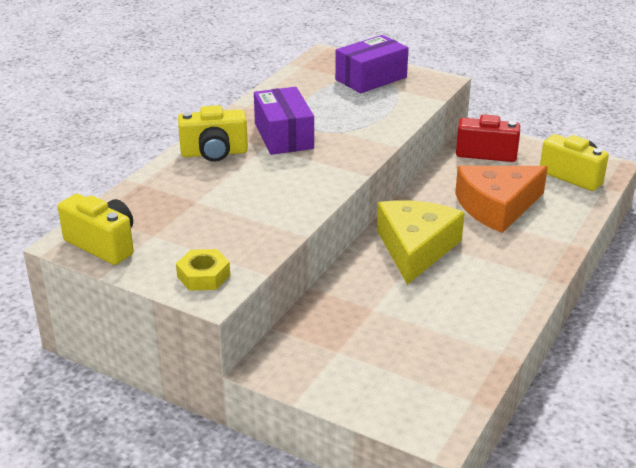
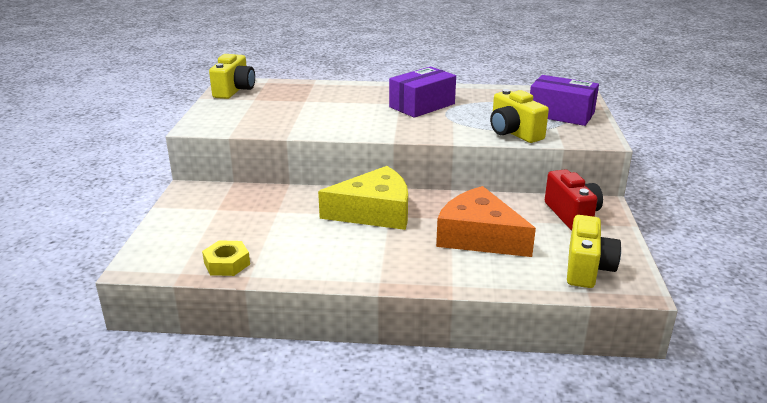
camera: 65 degrees right, 5 degrees down
yellow nut [176,249,230,291] -> yellow nut moved to [202,240,250,276]
yellow camera [178,105,248,162] -> yellow camera moved to [490,89,549,143]

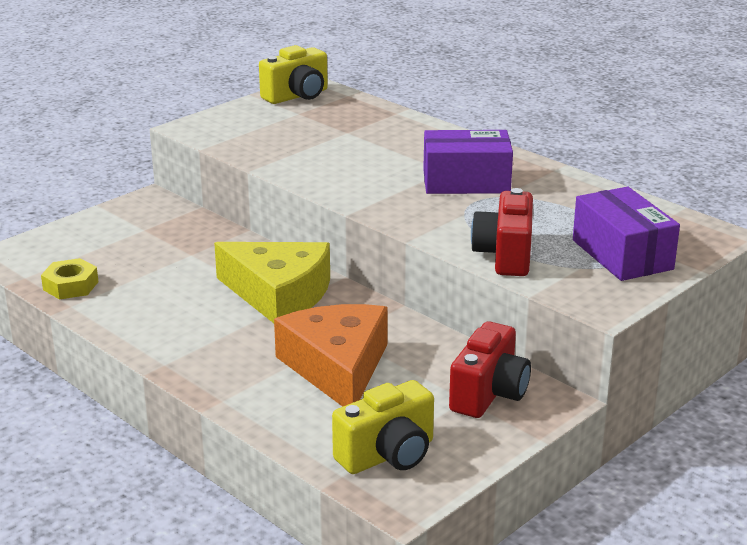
camera: 40 degrees right, 0 degrees up
yellow camera [490,89,549,143] -> red camera [471,188,533,276]

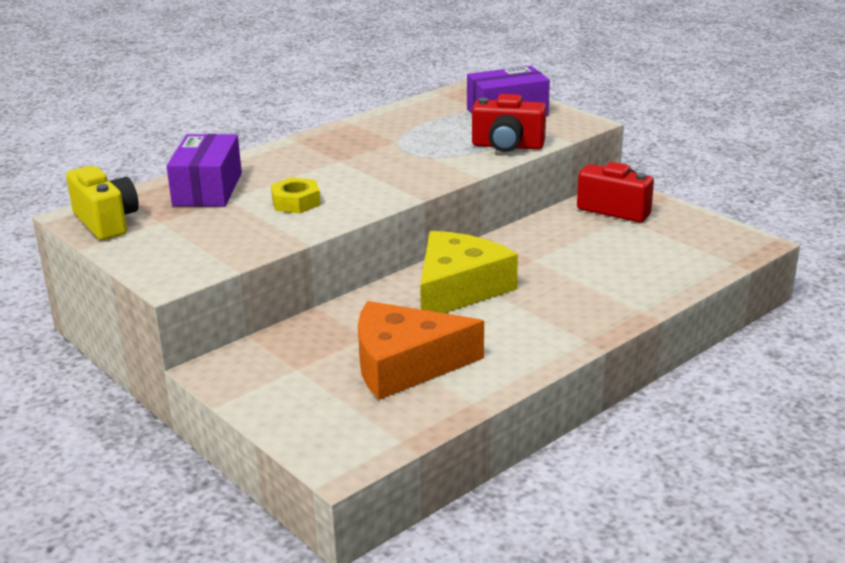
camera: 85 degrees left, 0 degrees up
yellow nut [41,258,99,300] -> yellow nut moved to [271,177,320,213]
orange cheese [274,304,388,407] -> orange cheese moved to [358,301,484,400]
yellow camera [332,380,434,474] -> none
purple box [423,130,513,194] -> purple box moved to [166,134,242,207]

